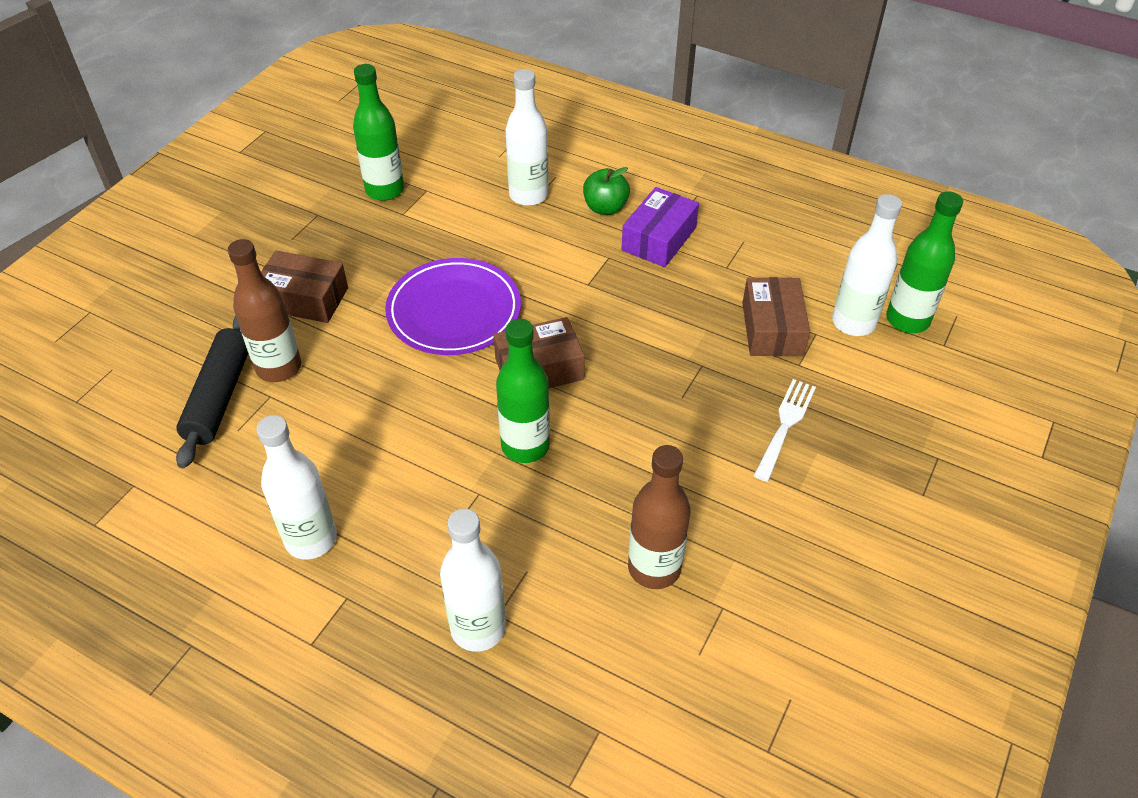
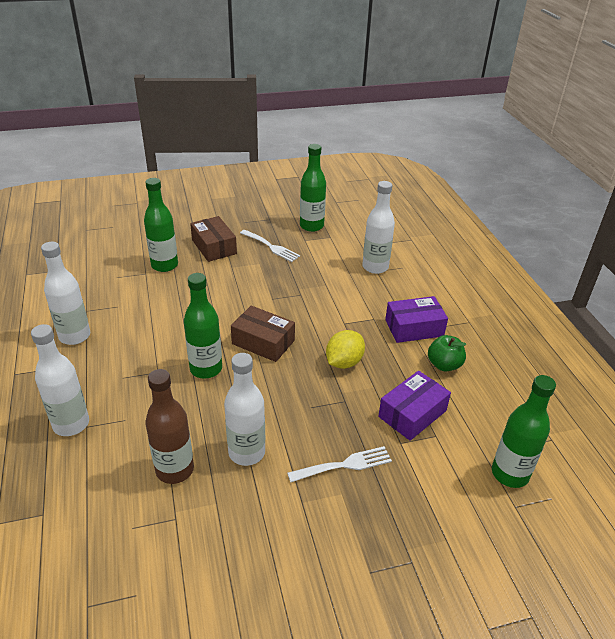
camera: 45 degrees right, 10 degrees down
black rolling pin [176,316,248,468] -> none
brown bottle [228,239,301,382] -> green bottle [144,178,178,272]
purple plate [385,258,521,355] -> none
green apple [583,167,630,215] -> green apple moved to [428,335,466,372]
brown box [742,277,810,356] -> purple box [378,371,451,441]
white bottle [832,194,902,336] -> white bottle moved to [224,353,265,466]
none -> white fork [240,230,300,262]
none -> yellow lemon [326,330,365,369]

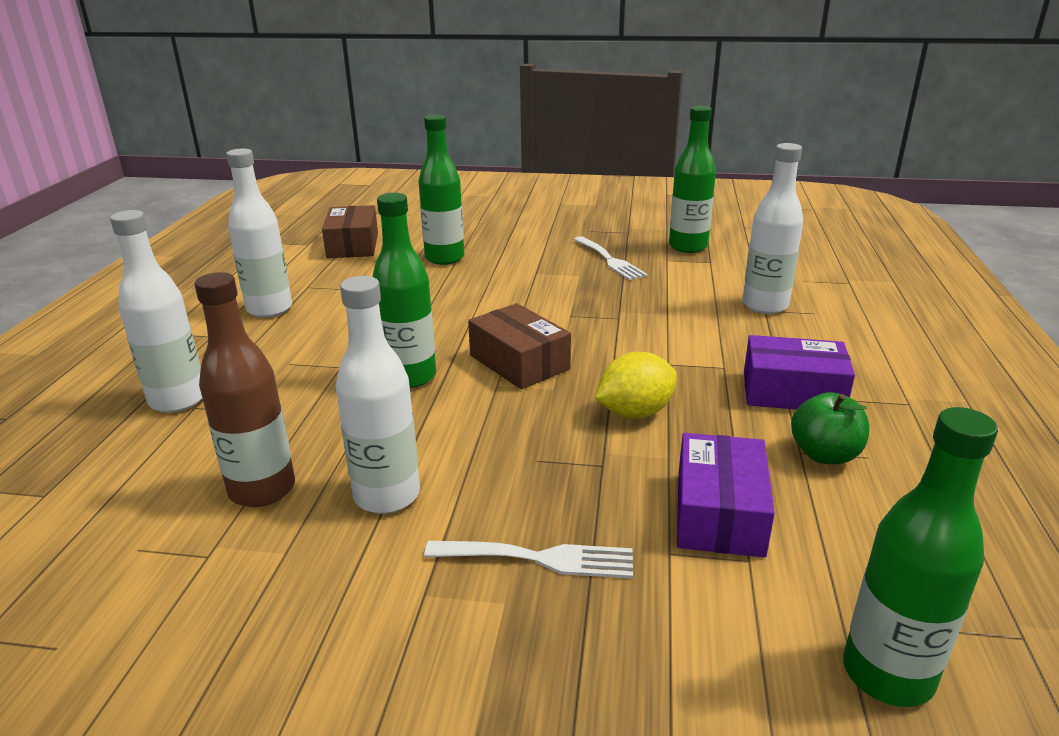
camera: 25 degrees right, 10 degrees down
brown box [190,216,237,262] -> brown box moved to [322,205,378,258]
purple box [378,371,451,441] -> purple box turned 60 degrees counterclockwise [677,433,775,558]

